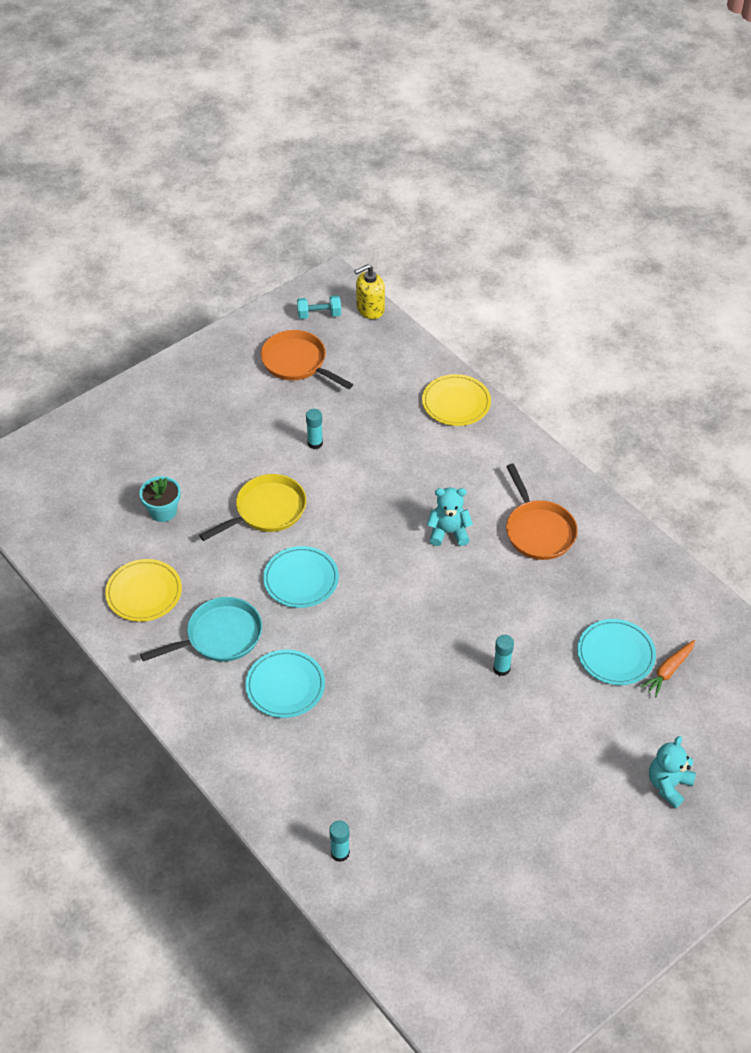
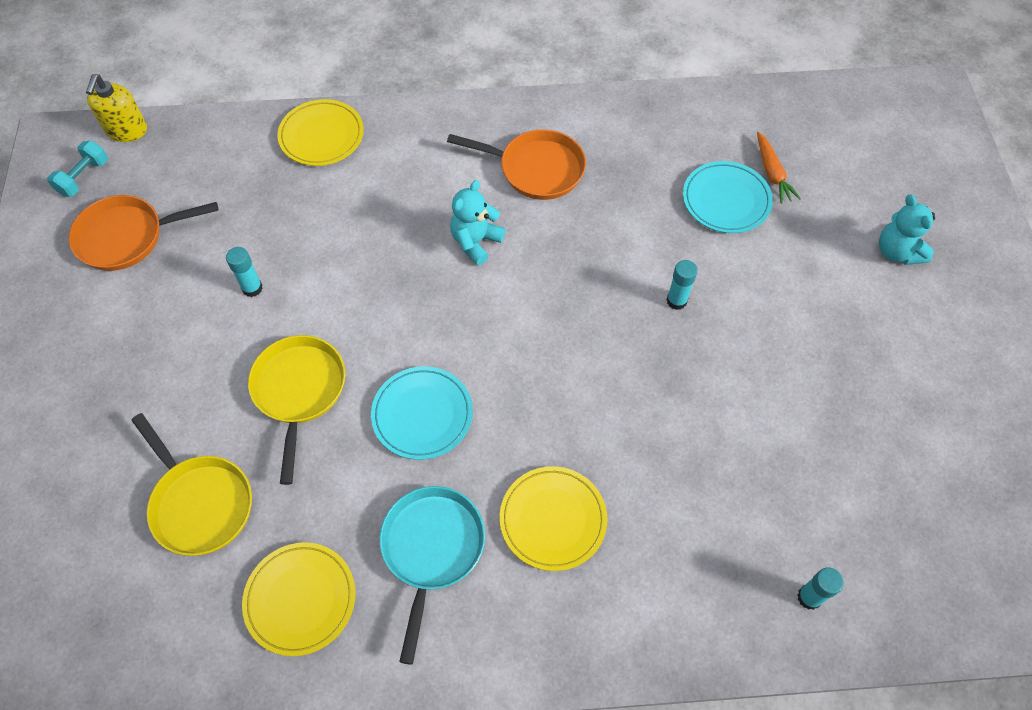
camera: 55 degrees left, 10 degrees up
turquoise flower pot [139,476,181,522] -> yellow pan [131,413,252,556]
turquoise plate [245,650,325,718] -> yellow plate [500,466,607,571]

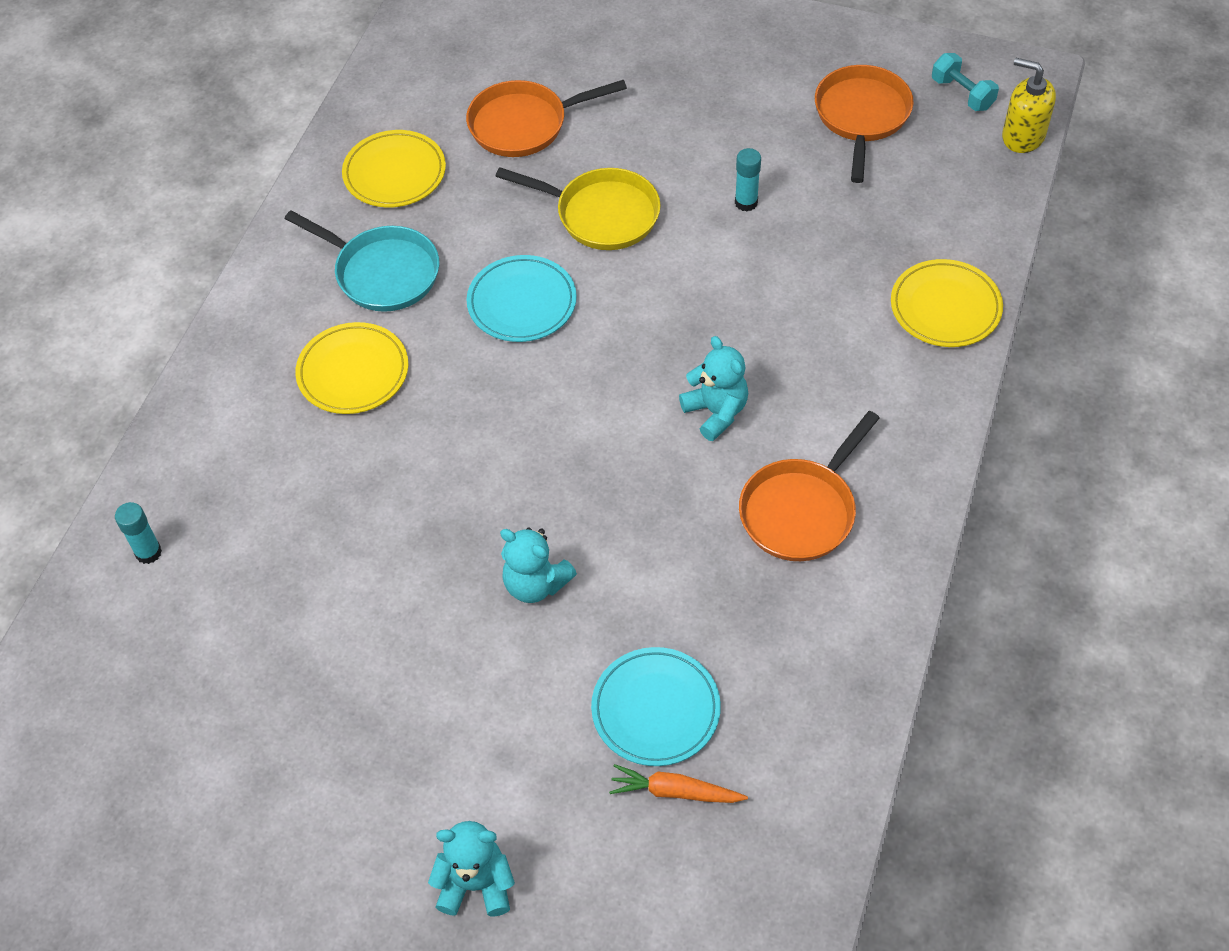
camera: 115 degrees right, 5 degrees down
yellow pan [131,413,252,556] -> orange pan [466,80,627,157]
turquoise glue stick [667,260,698,310] -> turquoise teddy bear [500,527,577,603]

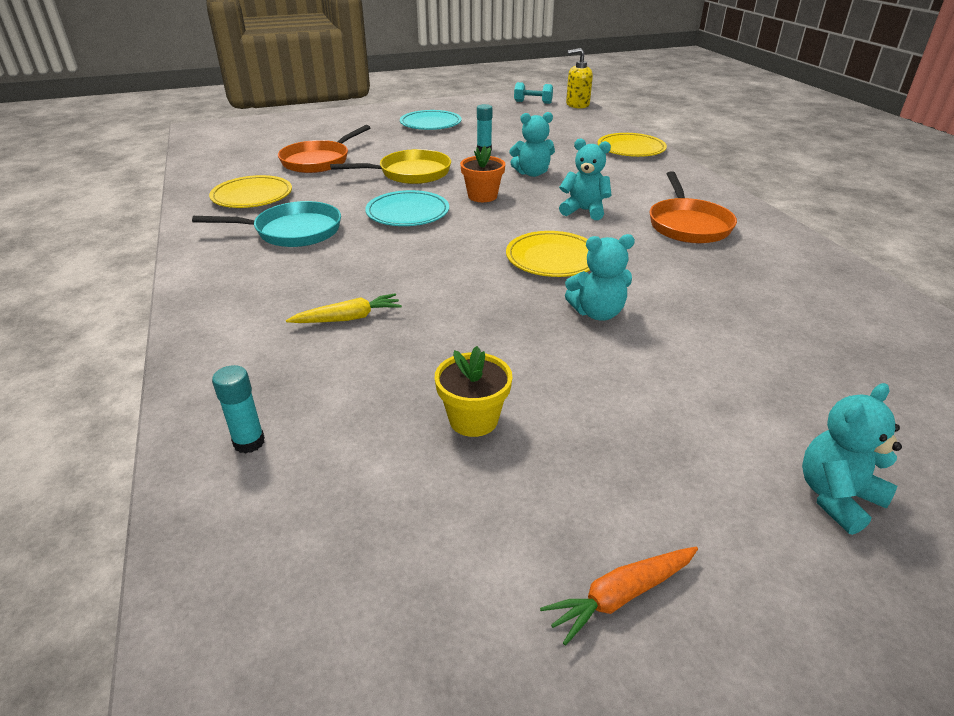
camera: 40 degrees left, 20 degrees down
yellow plate [295,322,408,414] -> yellow plate moved to [506,231,590,277]
turquoise plate [591,647,721,766] -> turquoise plate moved to [400,110,462,130]
orange carrot [609,764,748,803] -> orange carrot moved to [540,547,698,645]
orange pan [815,65,914,183] -> none
none -> yellow carrot [286,293,402,323]
none -> yellow flower pot [435,346,513,437]
none -> orange flower pot [460,146,505,202]
none -> turquoise teddy bear [509,112,555,177]

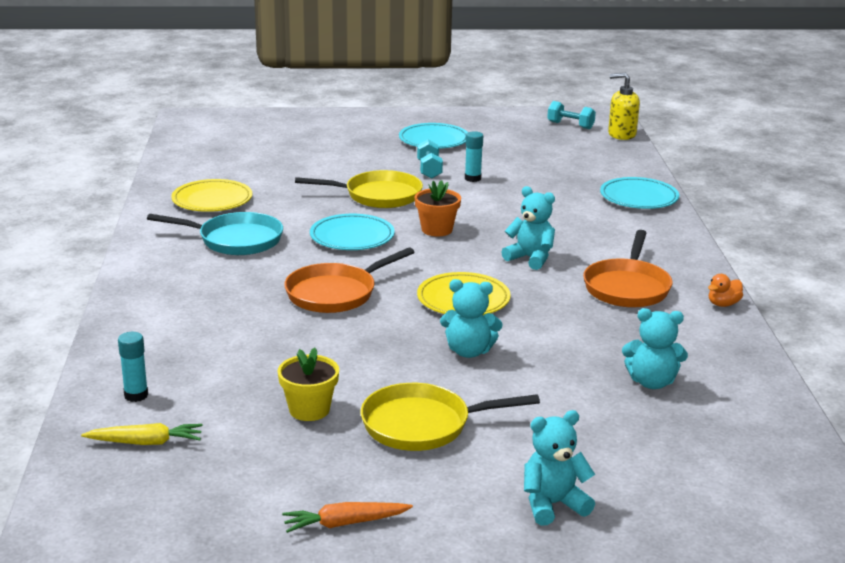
camera: 15 degrees right, 10 degrees down
orange pan [278,125,371,173] -> orange pan moved to [284,247,415,313]
yellow carrot [286,293,402,323] -> yellow carrot moved to [81,423,203,445]
turquoise teddy bear [509,112,555,177] -> turquoise teddy bear moved to [622,308,688,389]
yellow plate [598,133,667,157] -> turquoise plate [600,177,679,209]
none -> yellow pan [361,383,540,451]
none -> turquoise dumbbell [417,140,443,179]
none -> orange duck [708,274,743,307]

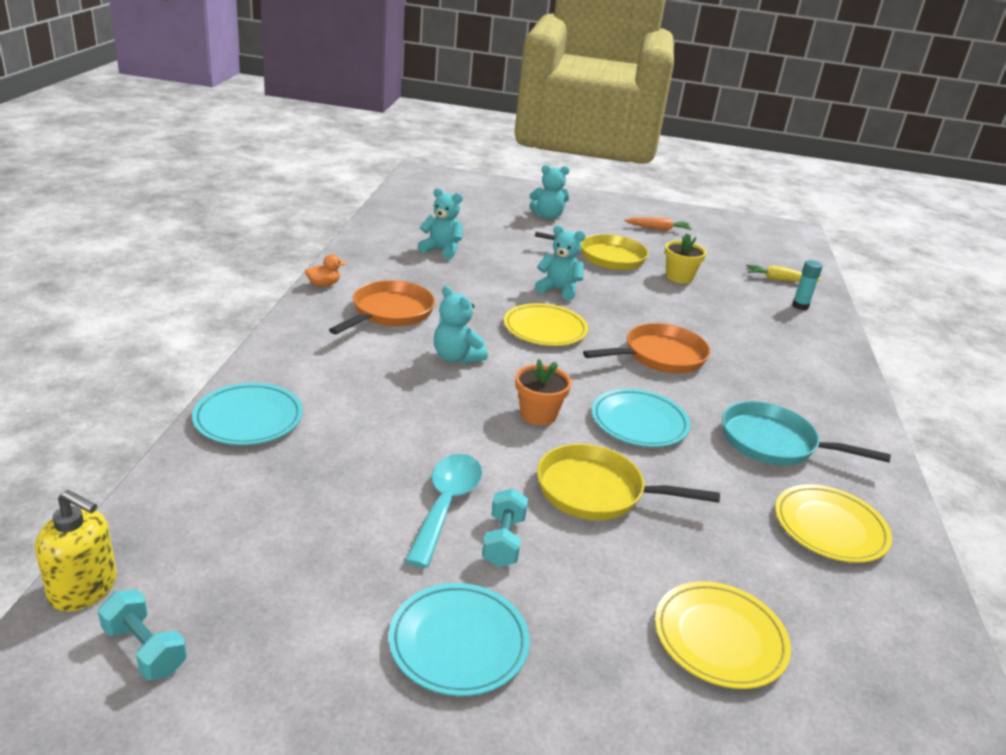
camera: 170 degrees left, 5 degrees up
turquoise glue stick [465,131,483,182] -> turquoise spoon [405,454,482,568]
none -> yellow plate [655,581,791,689]

